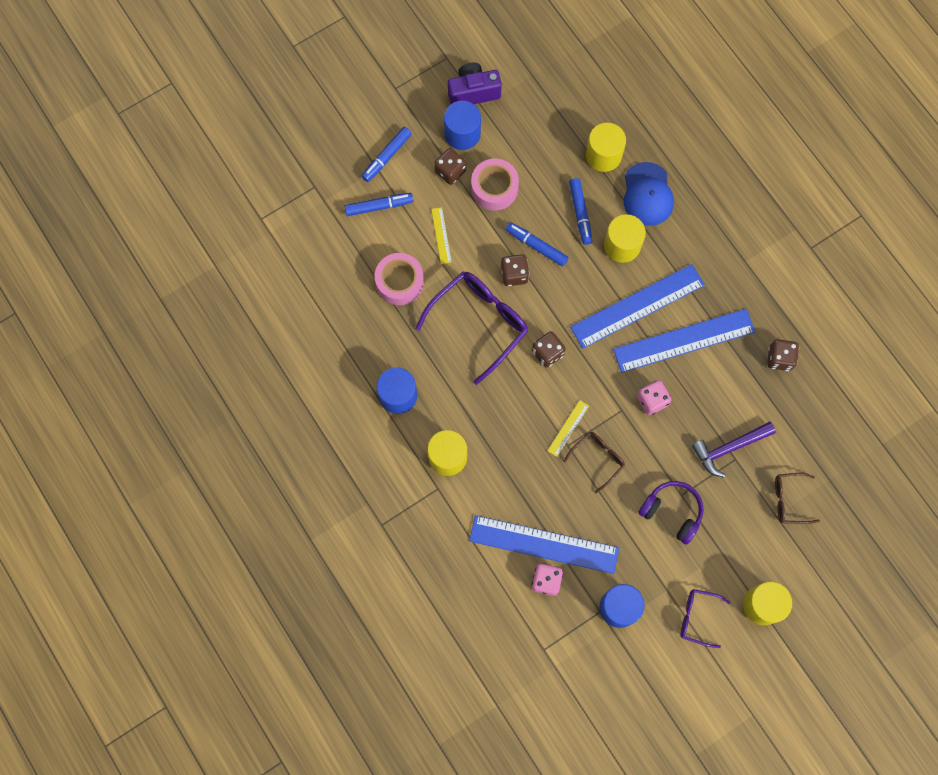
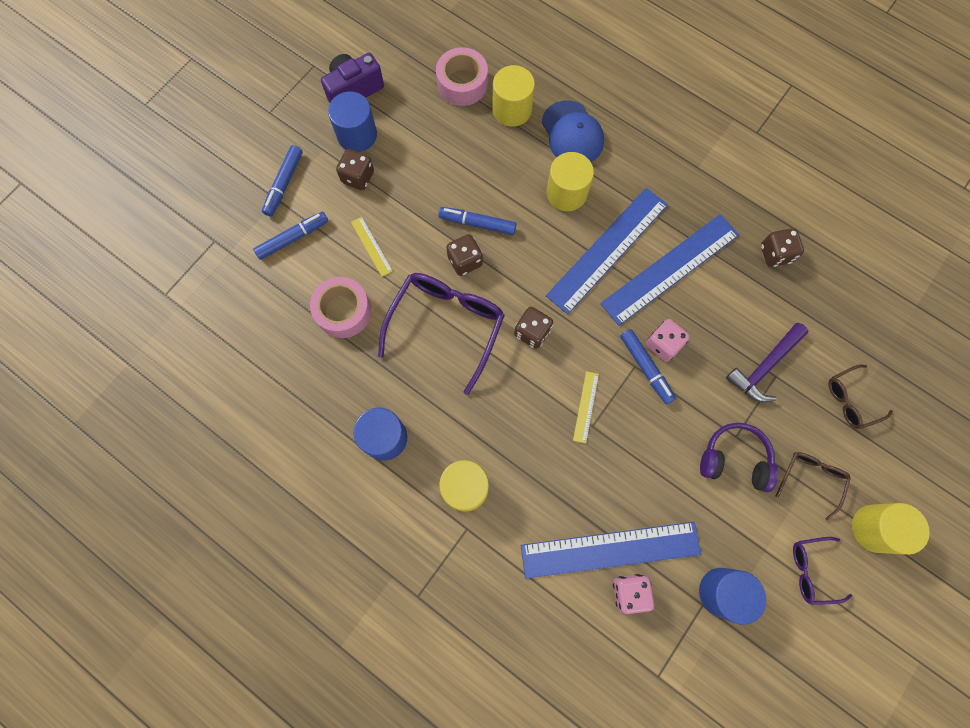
camera: 20 degrees left, 0 degrees up
pink tape [471,159,519,210] -> pink tape moved to [436,47,488,106]
brown glasses [563,432,625,493] -> brown glasses moved to [776,452,851,521]
blue marker [569,178,592,245] -> blue marker moved to [620,329,676,405]

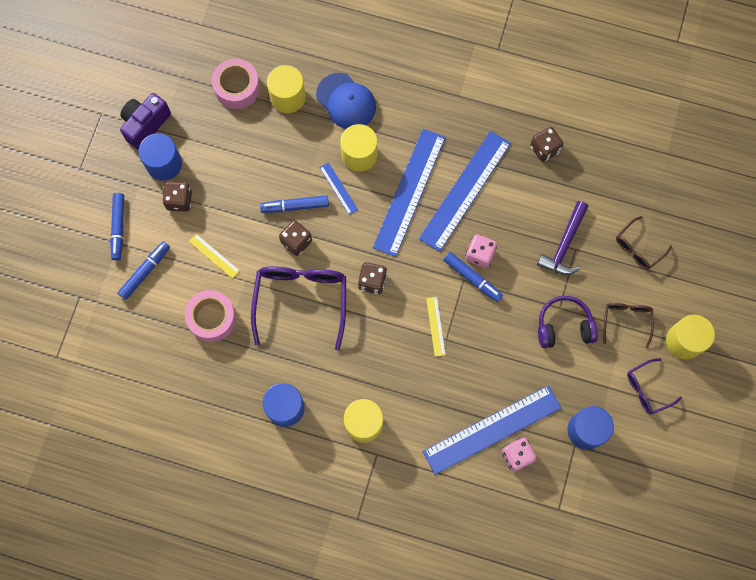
camera: 20 degrees left, 0 degrees up
none -> blue ruler [319,162,358,215]

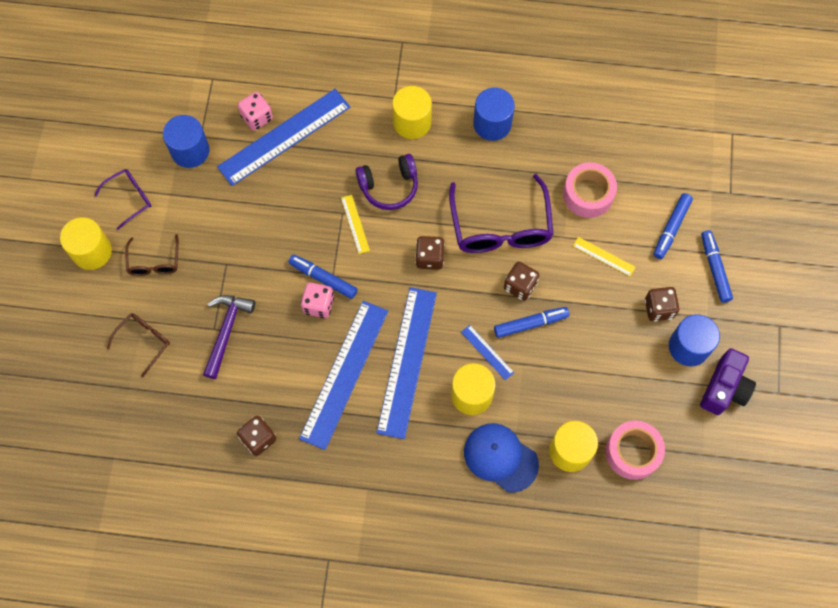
camera: 170 degrees right, 5 degrees down
purple headphones [538,296,598,348] -> purple headphones moved to [356,154,418,210]

